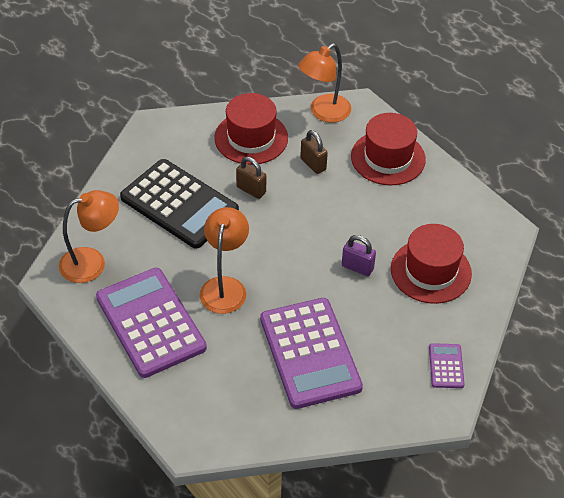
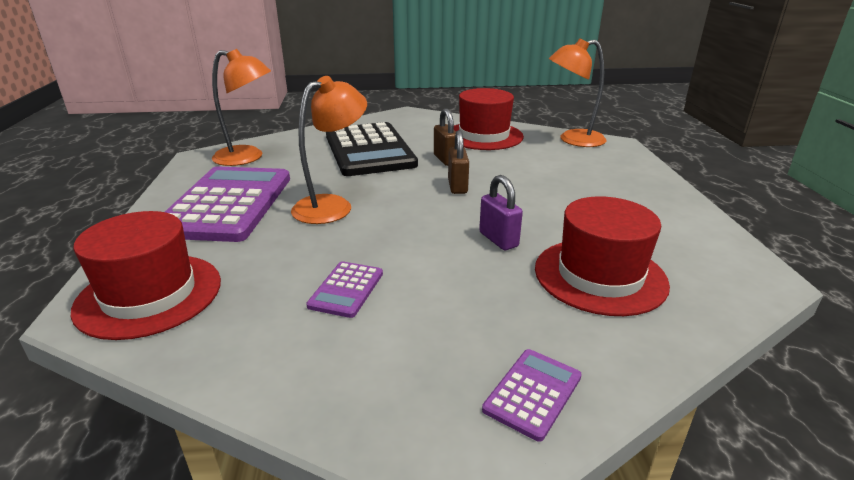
camera: 35 degrees right, 20 degrees down
purple calculator [260,298,363,409] -> purple calculator [306,261,383,318], size x0.43
brown padlock [300,130,328,174] -> brown padlock moved to [448,130,469,194]
red hat [351,113,426,186] -> red hat moved to [71,211,221,340]

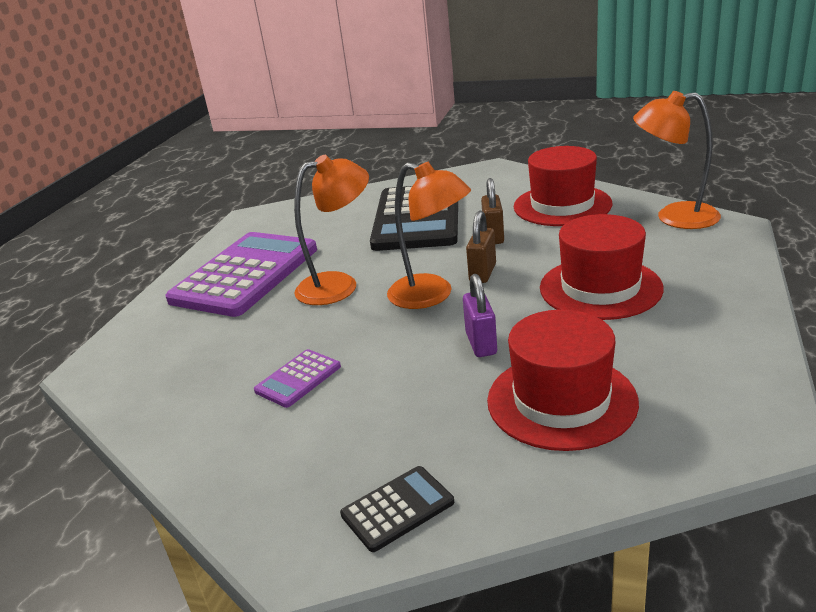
camera: 25 degrees right, 0 degrees up
red hat [71,211,221,340] -> red hat moved to [540,214,664,320]
orange lamp [212,49,271,166] -> orange lamp moved to [387,162,471,309]
purple calculator [482,349,582,442] -> black calculator [340,466,454,552]

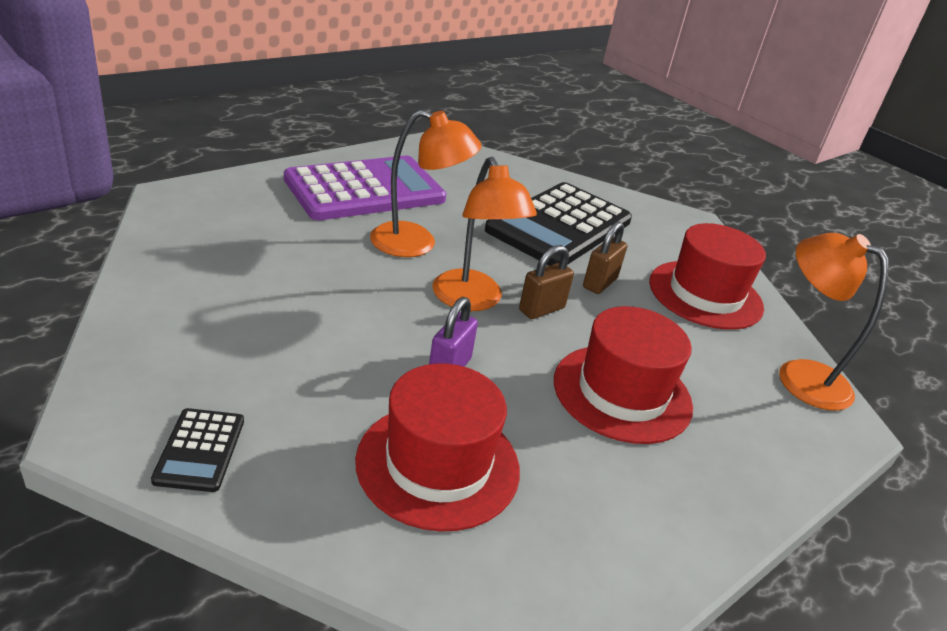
camera: 25 degrees right, 5 degrees up
purple calculator [254,349,341,408] -> none
black calculator [340,466,454,552] -> black calculator turned 90 degrees clockwise [151,408,244,492]

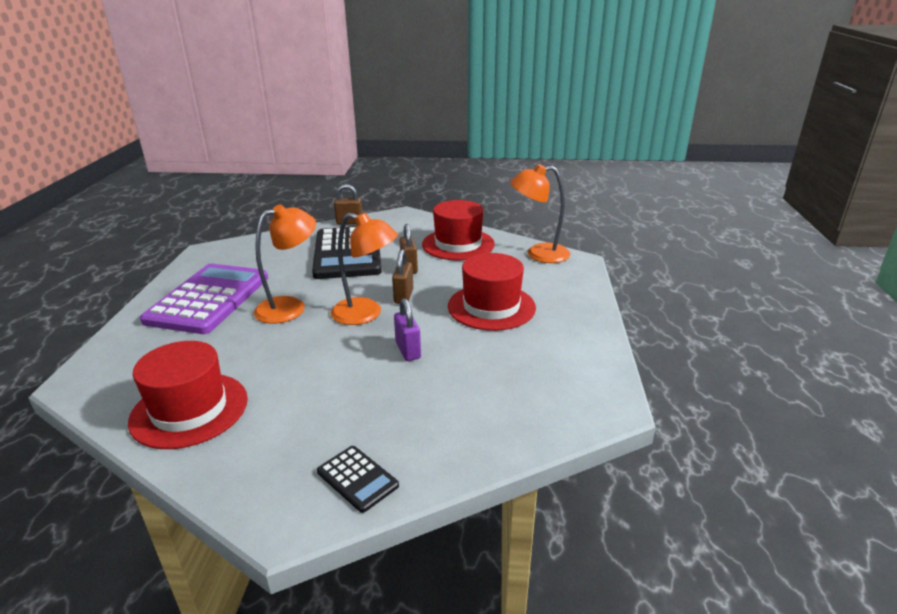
camera: 40 degrees left, 5 degrees down
red hat [355,364,520,532] -> red hat moved to [128,341,248,449]
none -> brown padlock [334,184,362,224]

